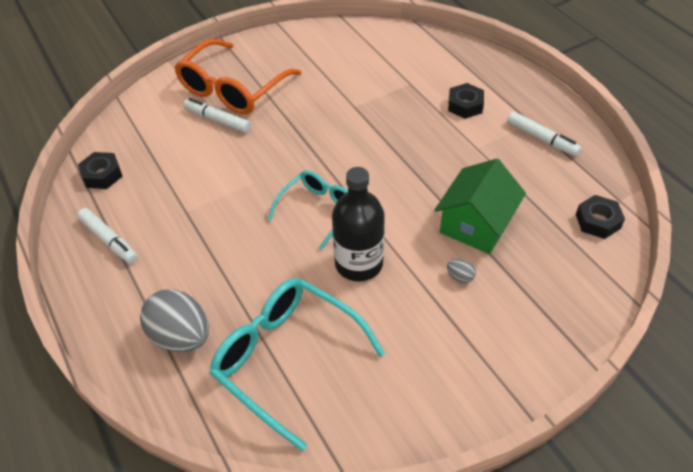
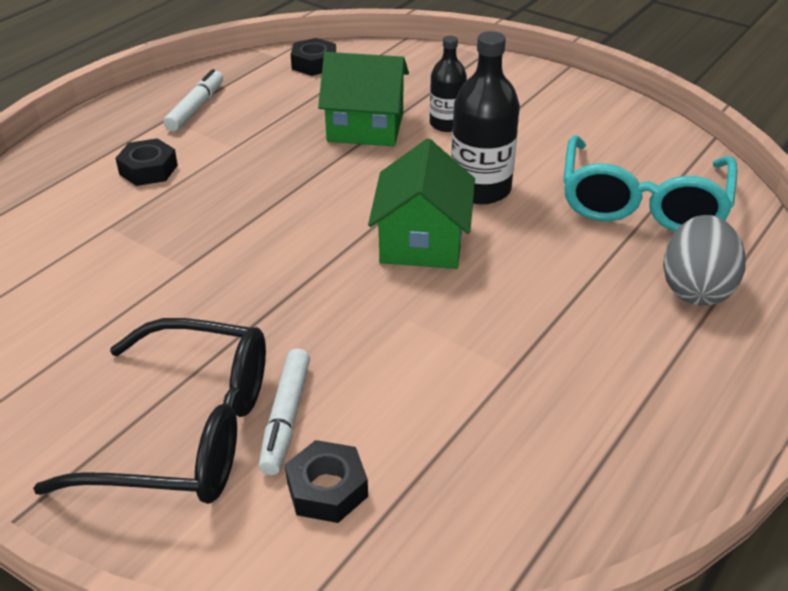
camera: 115 degrees left, 10 degrees down
white marker [77,208,138,264] -> none
black nut [78,152,123,189] -> black nut moved to [285,440,368,523]
orange glasses [174,39,301,114] -> black glasses [33,318,266,504]
turquoise glasses [268,170,348,250] -> green house [368,139,475,269]
grey egg [447,259,476,283] -> black bottle [430,36,467,132]

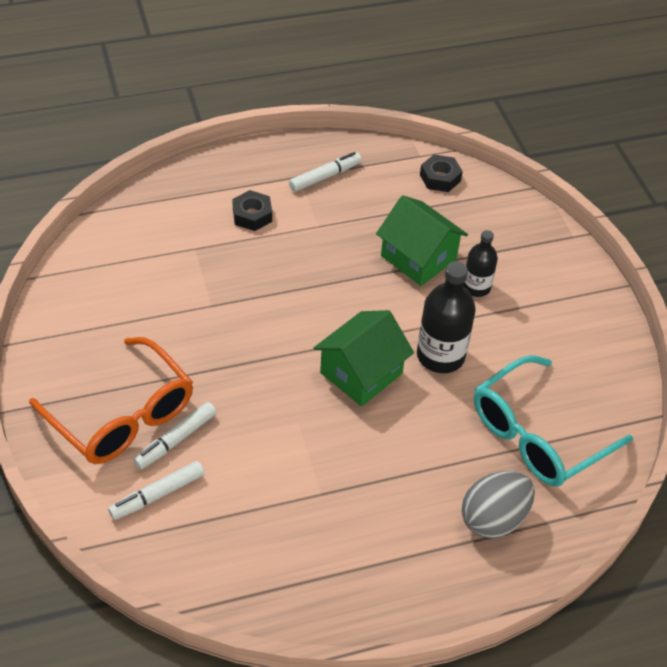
camera: 35 degrees right, 10 degrees up
black glasses [33,318,266,504] -> orange glasses [29,337,193,464]
black nut [285,440,368,523] -> white marker [108,461,205,520]

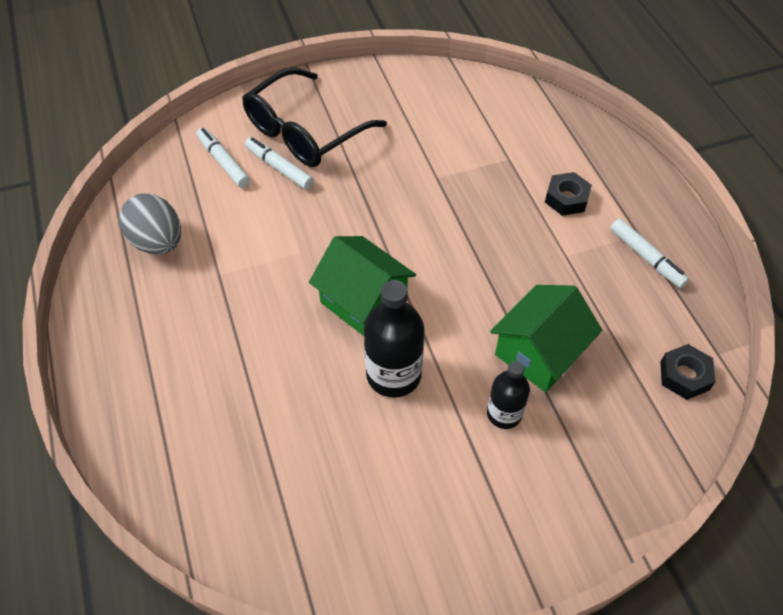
camera: 90 degrees right, 5 degrees up
orange glasses [29,337,193,464] -> black glasses [242,68,387,167]
grey egg [461,471,535,538] -> grey egg moved to [119,193,181,255]
turquoise glasses [474,355,633,487] -> none

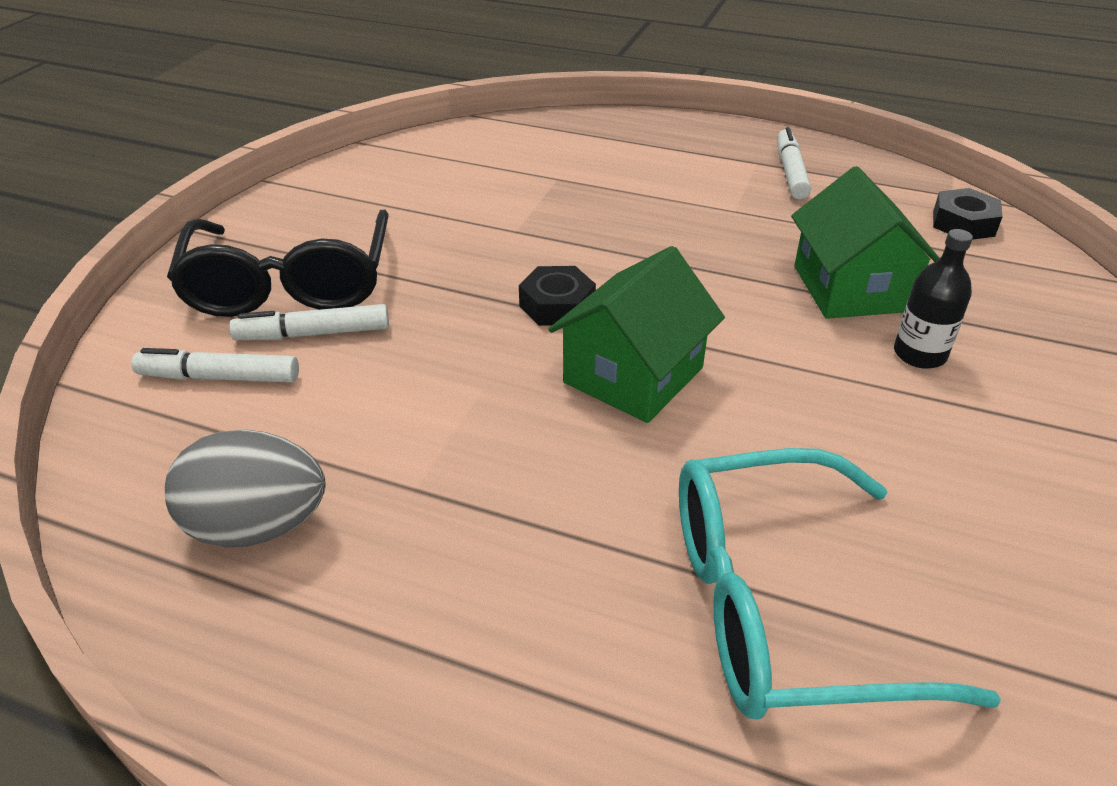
camera: 50 degrees left, 15 degrees down
green house [309,236,416,336] -> green house turned 45 degrees counterclockwise [548,246,725,423]
black bottle [364,280,425,398] -> none
black nut [545,172,592,216] -> black nut moved to [519,266,596,326]
white marker [610,219,689,288] -> white marker turned 90 degrees counterclockwise [777,127,811,199]
none -> turquoise glasses [679,448,1001,720]

